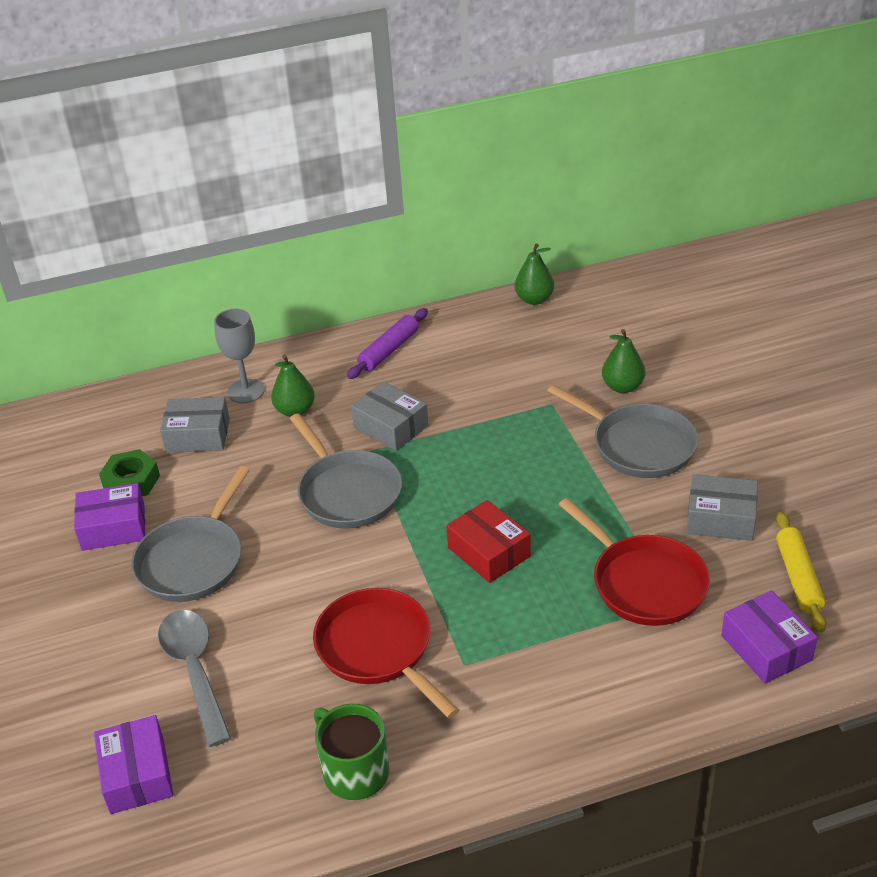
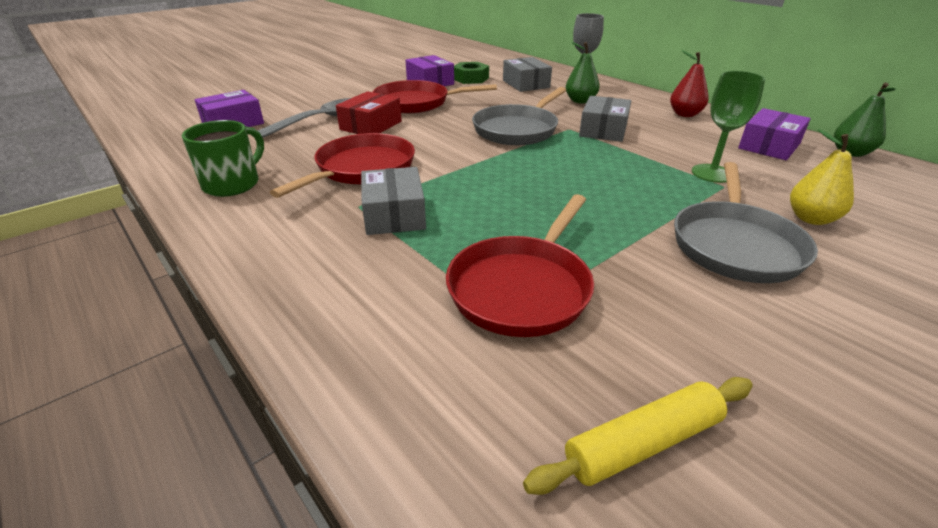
camera: 65 degrees right, 5 degrees down
grey pan [131,466,250,602] -> red pan [373,80,497,114]
purple rolling pin [347,308,428,379] -> red pear [670,50,709,117]
red box [446,500,531,583] -> red box moved to [336,91,402,134]
green pear [602,329,645,393] -> yellow pear [790,129,854,225]
grey box [687,474,758,541] -> grey box moved to [361,167,426,235]
purple box [721,591,818,684] -> purple box moved to [738,108,811,160]
none -> green goblet [692,71,765,183]

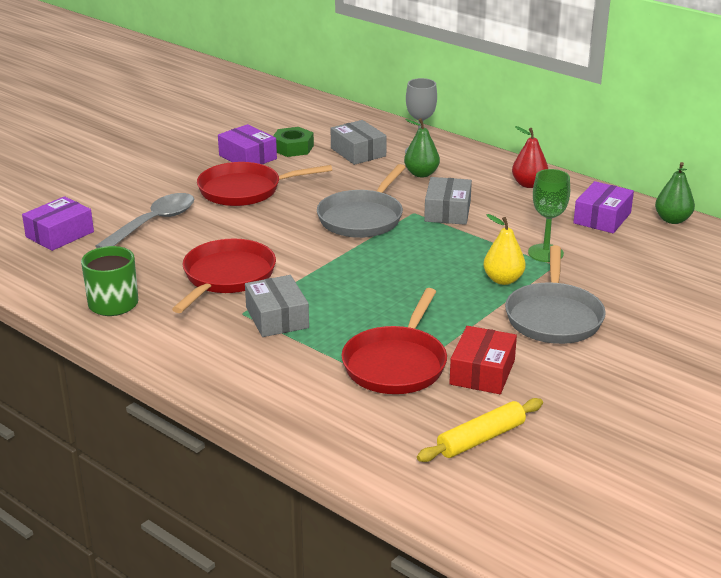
camera: 10 degrees left, 5 degrees down
red box [336,91,402,134] -> red box moved to [449,326,517,394]
yellow pear [790,129,854,225] -> yellow pear moved to [483,214,526,285]

